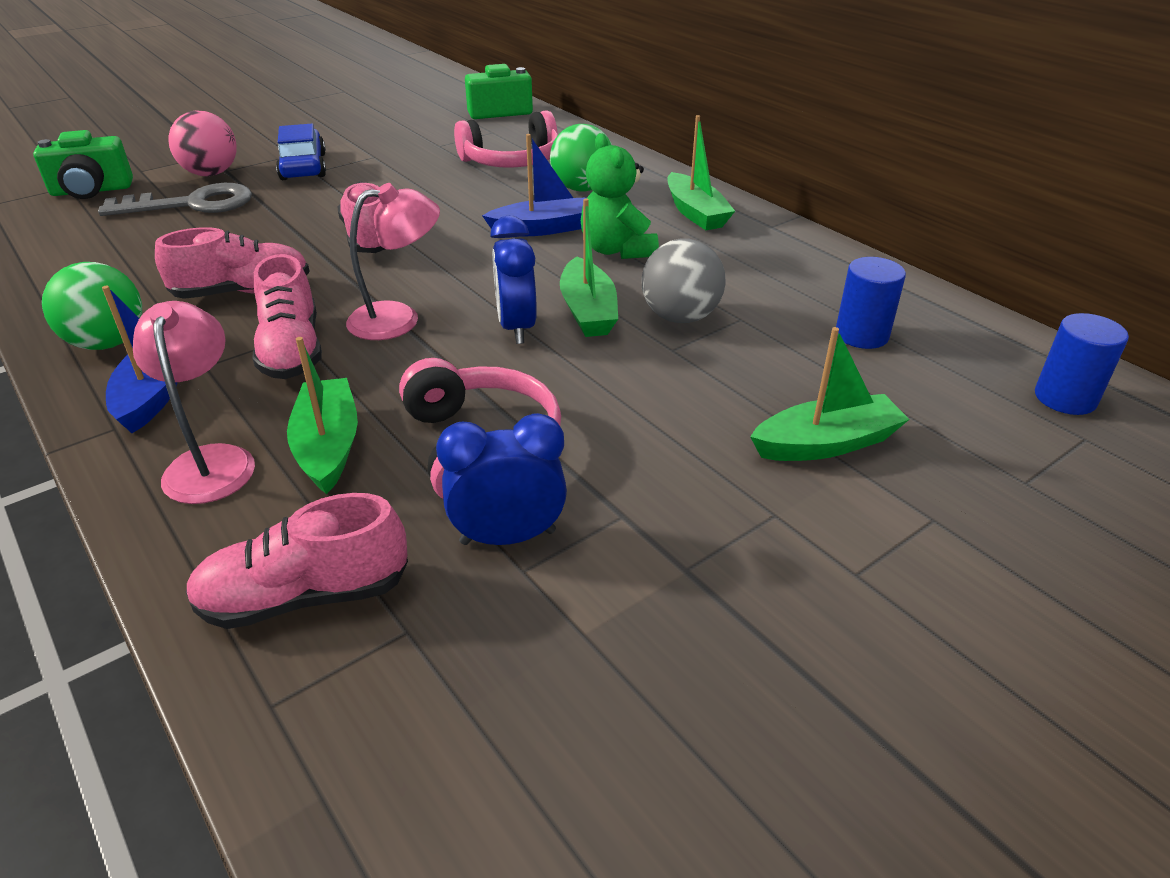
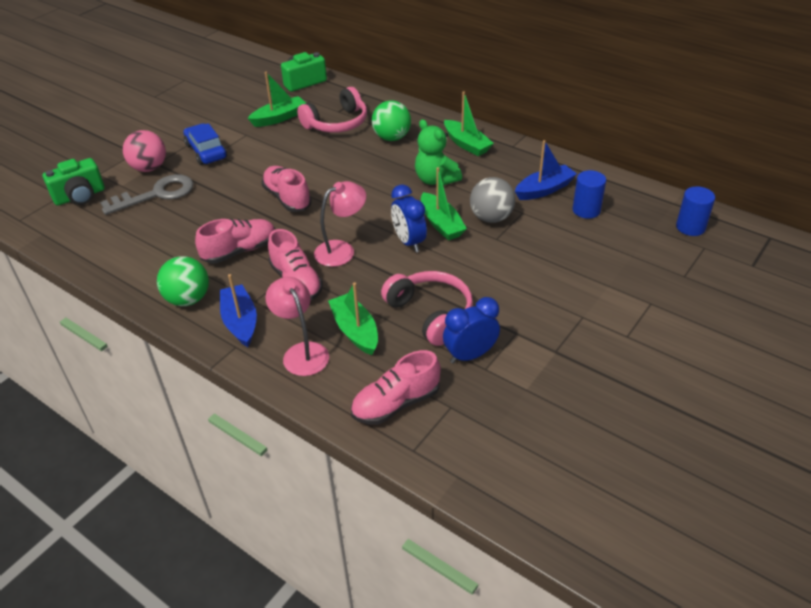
camera: 15 degrees left, 5 degrees up
blue boat [482,134,587,236] -> blue boat moved to [515,140,577,200]
green boat [750,327,910,461] -> green boat moved to [247,72,306,127]

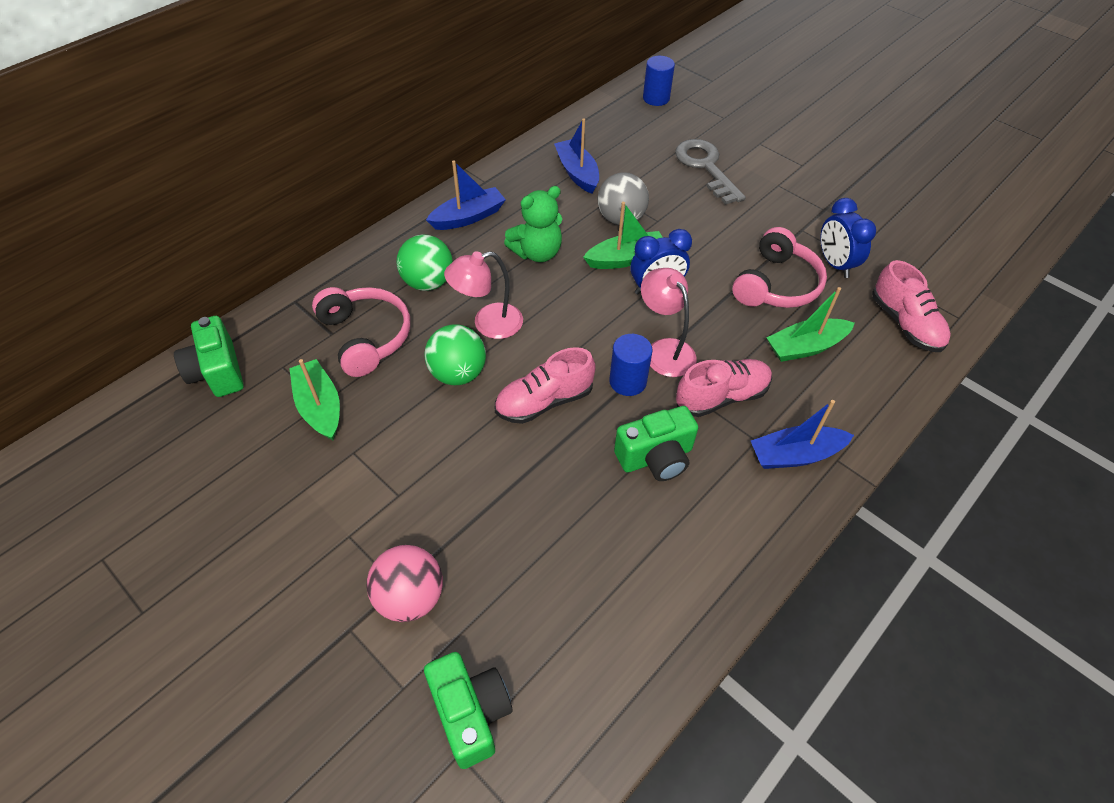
camera: 85 degrees left, 10 degrees up
grey key [100,174,194,215] -> grey key moved to [675,139,746,205]
green ball [157,256,209,306] -> green ball moved to [424,324,486,385]
blue car [184,123,227,165] -> none
pink shoe [195,219,275,264] -> green camera [614,406,698,481]
pink lamp [265,277,329,376] -> pink lamp moved to [444,251,523,339]
pink headphones [381,271,473,346] -> pink headphones turned 150 degrees clockwise [732,227,827,308]
green boat [444,91,494,156] -> blue boat [426,160,506,230]
blue cylinder [572,170,606,219] -> blue cylinder moved to [609,334,652,396]

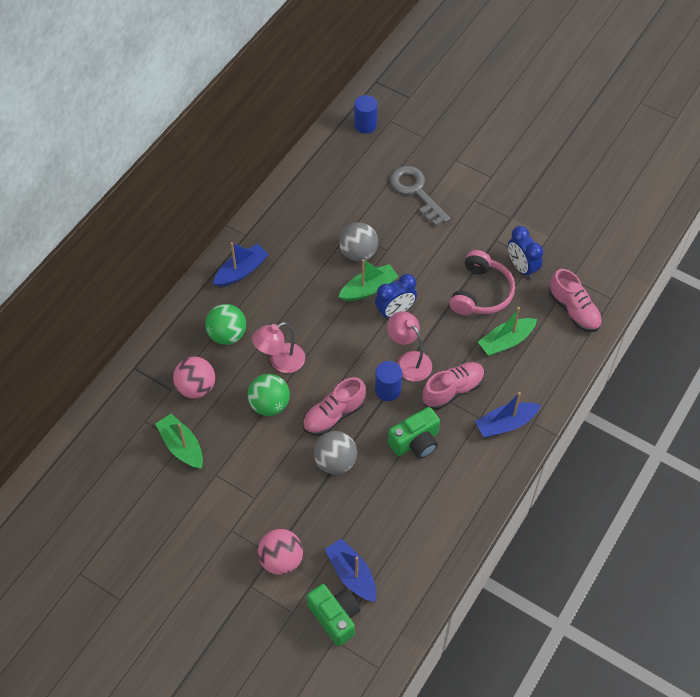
camera: 10 degrees left, 5 degrees up
green camera [174,316,244,397] -> none
pink headphones [312,287,410,377] -> pink ball [173,357,215,399]
green teddy bear [504,186,562,262] -> none
blue boat [554,119,599,194] -> blue boat moved to [325,538,376,602]
none -> grey ball [314,431,357,474]

